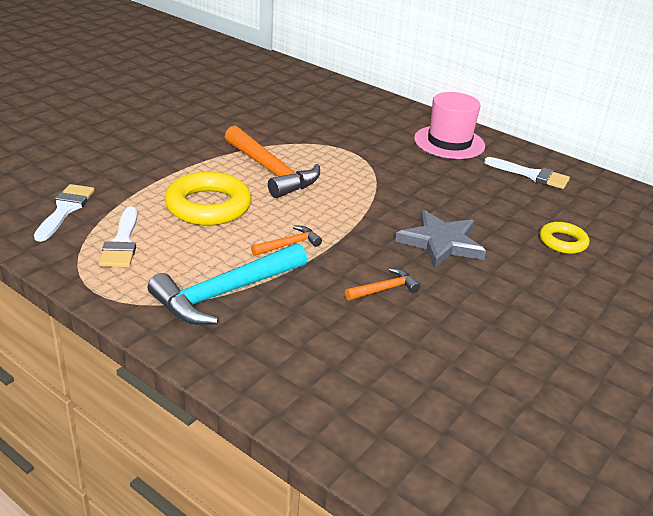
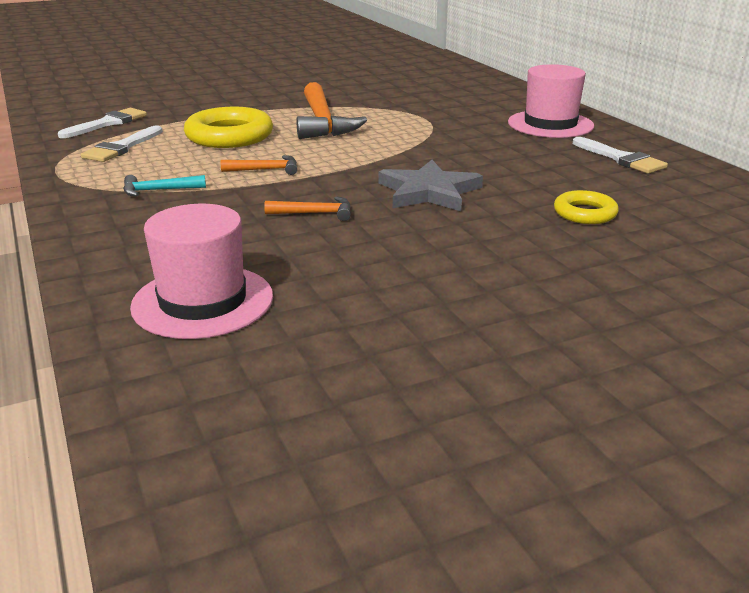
camera: 30 degrees right, 5 degrees down
turquoise hammer [148,243,307,325] -> turquoise hammer [123,175,206,196], size x0.48
none -> pink hat [130,204,273,339]

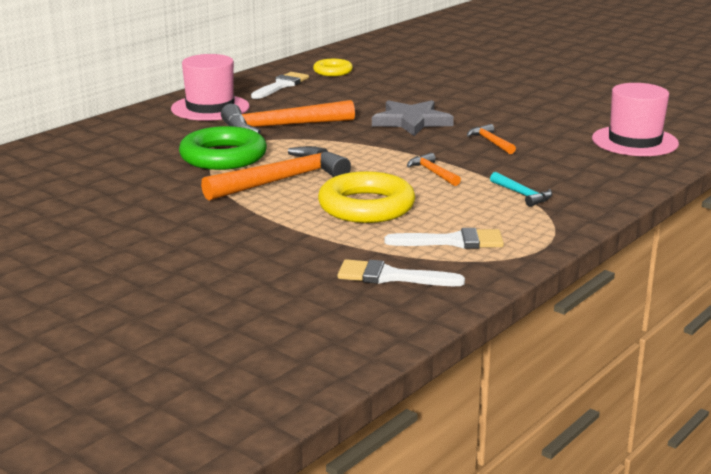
camera: 115 degrees left, 5 degrees down
yellow ring [554,190,619,224] -> yellow ring moved to [313,59,353,76]
none -> green ring [179,126,267,170]
none -> orange hammer [221,100,355,134]

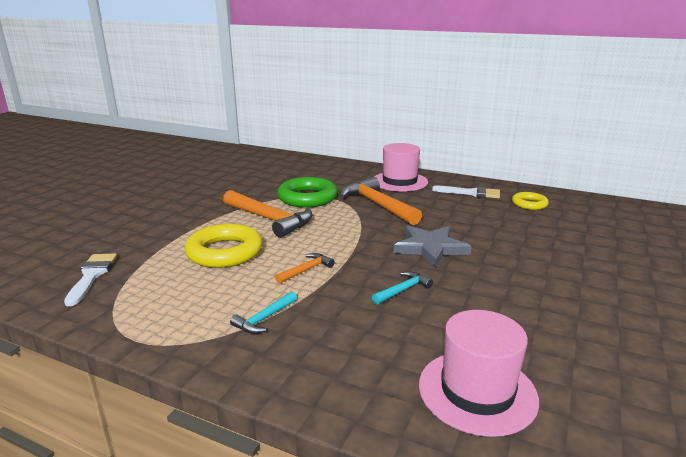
camera: 75 degrees right, 0 degrees up
white brush [384,228,504,249] -> none
orange hammer [467,124,516,154] -> turquoise hammer [372,271,433,305]

